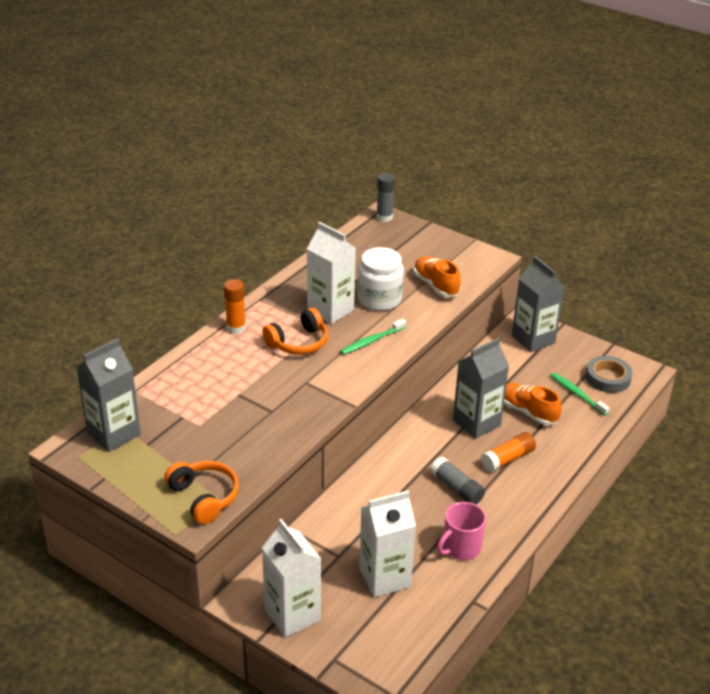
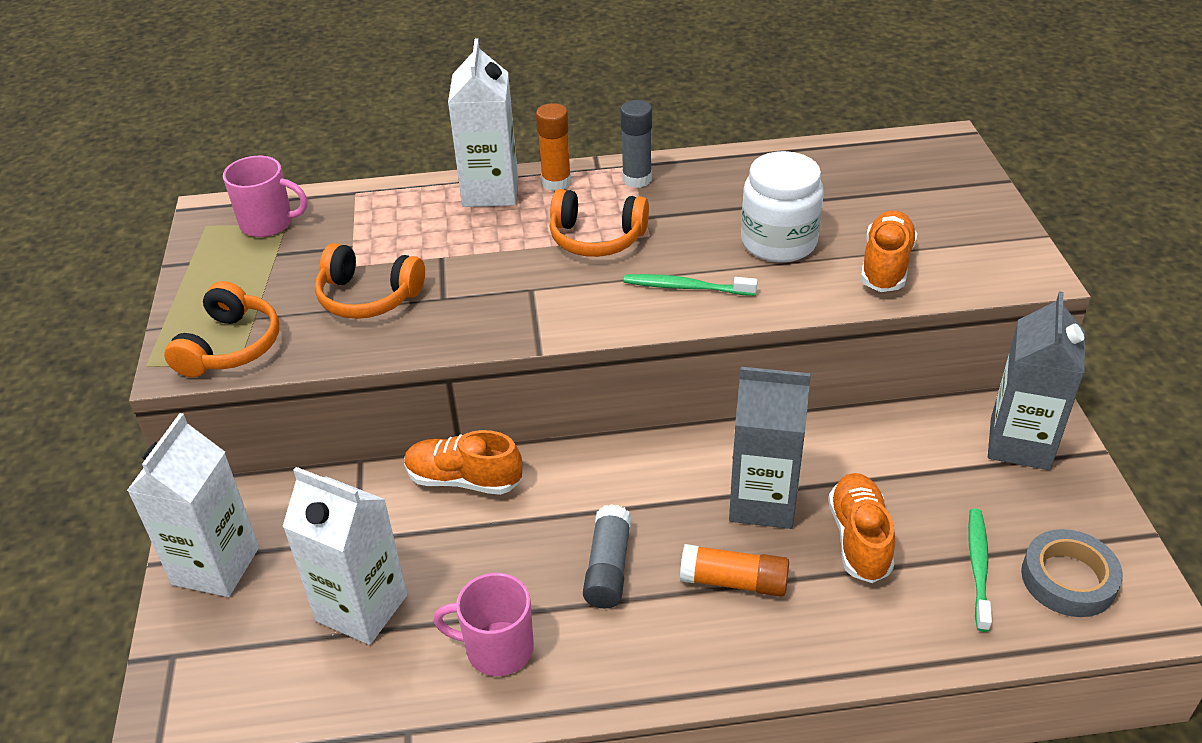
camera: 50 degrees right, 5 degrees up
grey carton [76,338,141,452] -> pink mug [223,156,308,237]
white carton [307,222,356,324] -> white carton moved to [448,39,518,207]
grey glue stick [376,173,395,222] -> grey glue stick moved to [620,100,652,188]
none -> orange headphones [315,243,425,319]
none -> orange shoe [404,430,522,495]

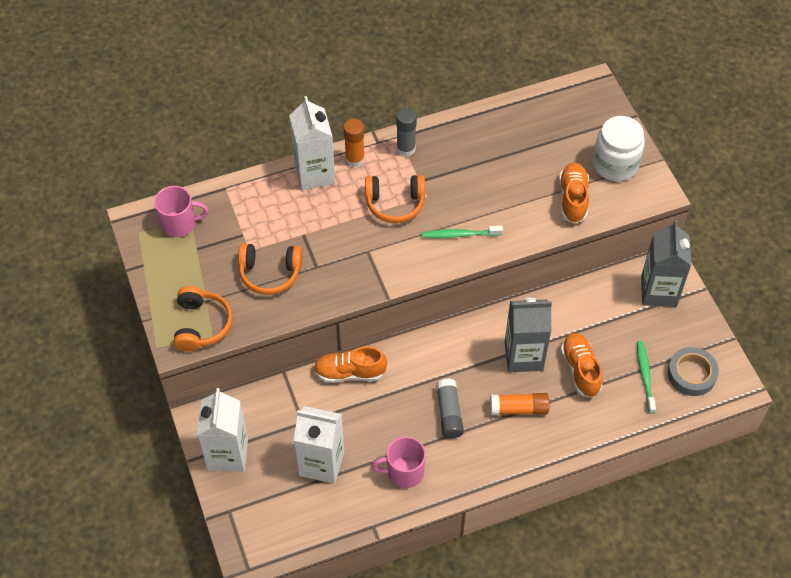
camera: 15 degrees left, 15 degrees up
white jar [741,151,824,262] -> white jar moved to [593,116,645,181]

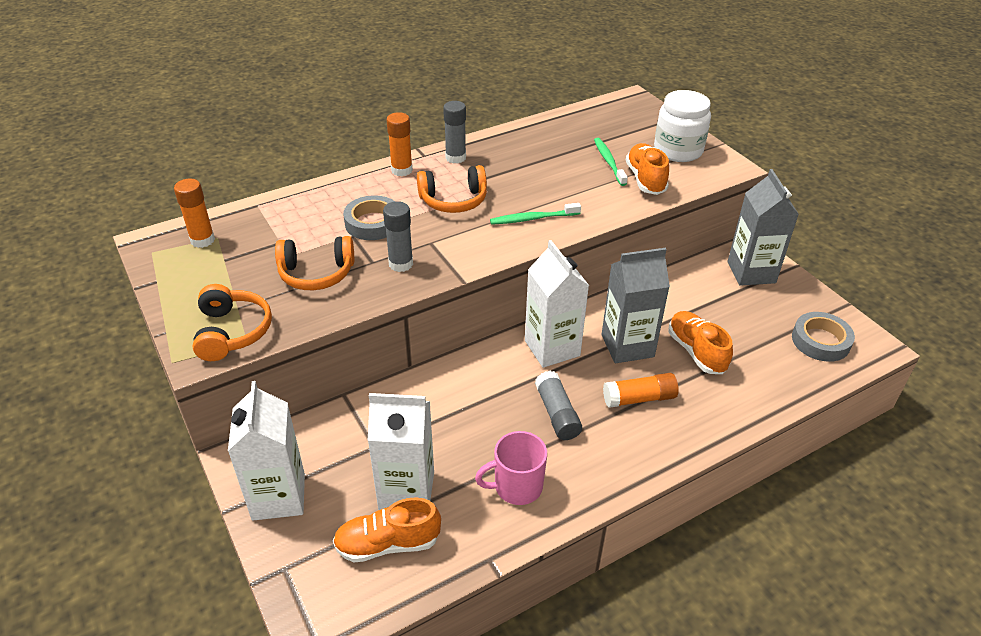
camera: 10 degrees left, 15 degrees down
pink mug [154,186,208,237] -> orange glue stick [174,179,215,248]
white carton [289,96,335,190] -> white carton moved to [525,240,589,368]
orange shoe [314,346,387,383] -> orange shoe moved to [333,497,441,562]
green toothbrush [637,341,656,414] -> green toothbrush moved to [594,138,628,186]
none -> grey tape [343,195,395,240]
none -> grey glue stick [383,201,413,272]

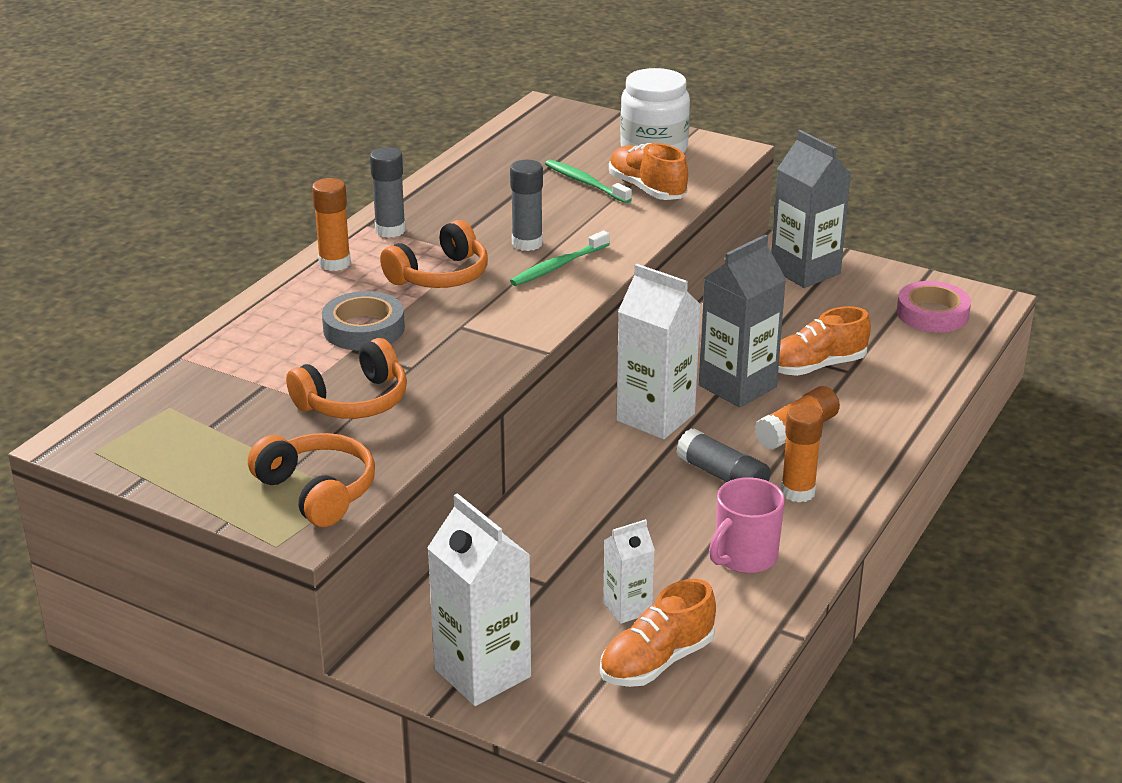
camera: 30 degrees left, 10 degrees down
orange glue stick [174,179,215,248] -> orange glue stick moved to [781,404,824,502]
white carton [368,393,434,510] -> white carton [603,519,655,624], size x0.54
grey glue stick [383,201,413,272] -> grey glue stick moved to [510,160,543,251]
orange shoe [668,311,733,374] -> orange shoe turned 60 degrees counterclockwise [778,306,871,376]
grey tape [792,312,855,362] -> pink tape [897,281,971,332]

